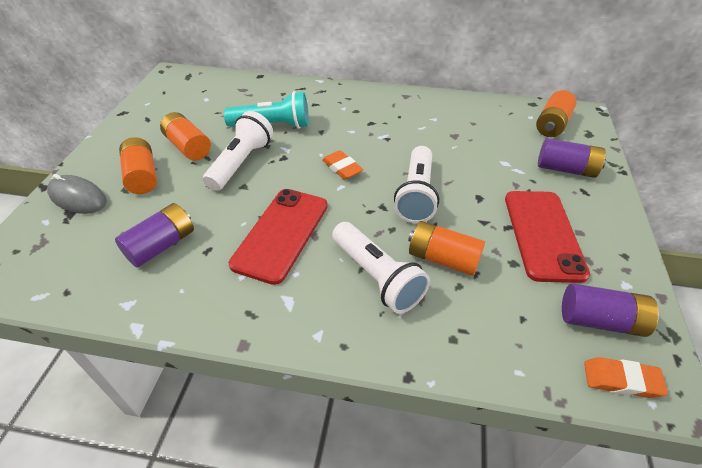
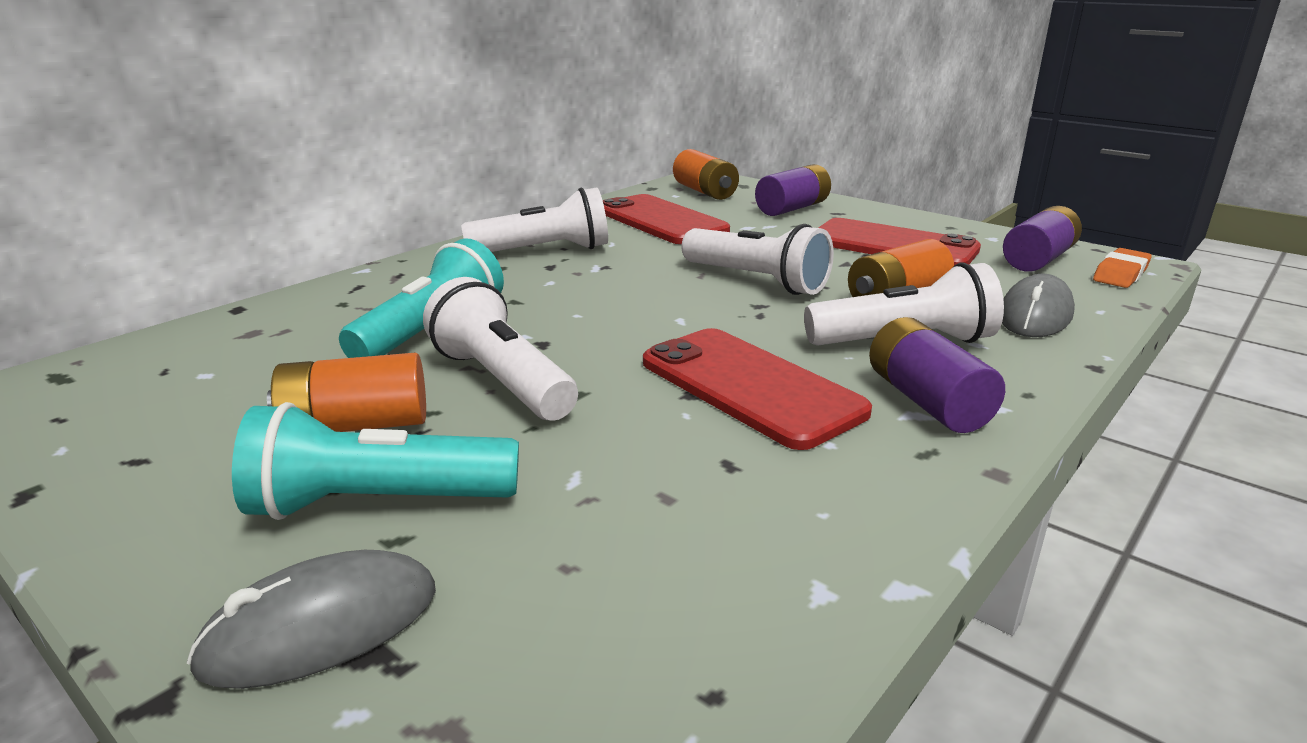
camera: 60 degrees left, 20 degrees down
purple battery [115,203,194,268] -> purple battery moved to [869,317,1005,433]
orange battery [119,137,157,194] -> turquoise flashlight [232,402,519,520]
orange eraser [322,150,363,180] -> none
none -> white flashlight [461,188,608,252]
none -> red phone [603,194,730,244]
none -> grey mouse [1002,274,1075,337]

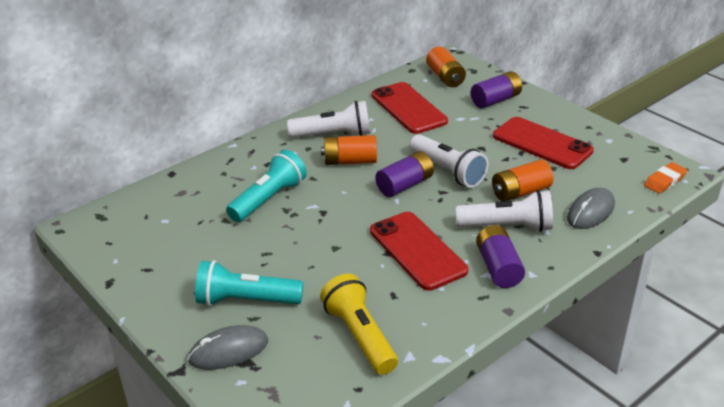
camera: 10 degrees right, 10 degrees up
orange battery [267,353,426,432] -> orange battery moved to [321,135,377,165]
white flashlight [423,277,578,421] -> none
purple battery [1003,206,1082,272] -> purple battery moved to [375,151,434,197]
none -> yellow flashlight [320,273,398,375]

